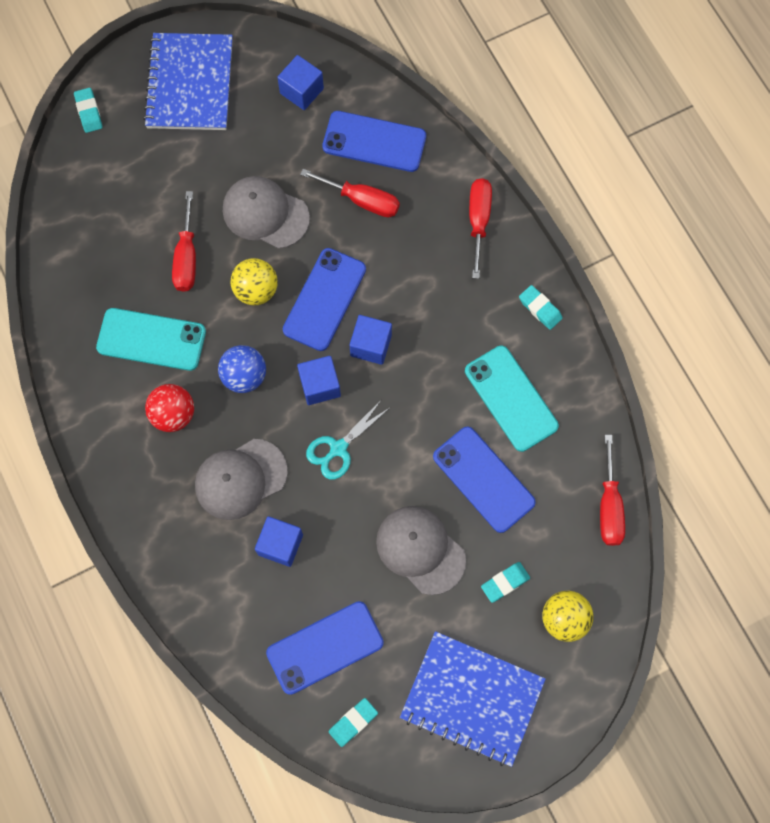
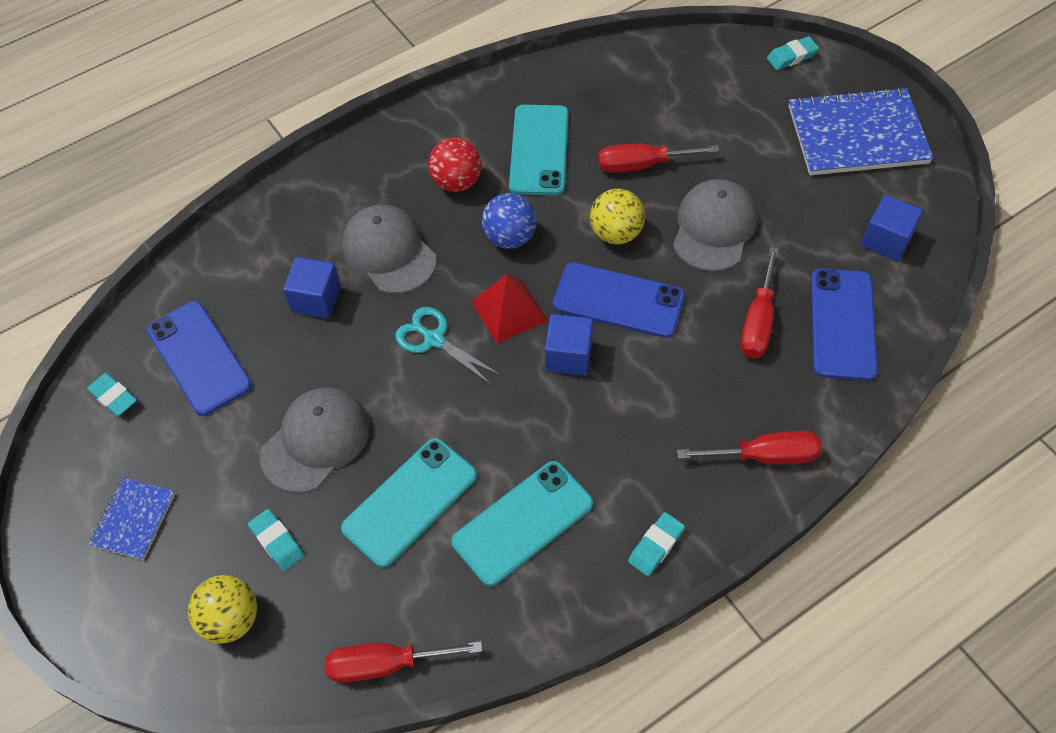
camera: 85 degrees right, 15 degrees down
blue cube [297,356,341,405] -> red pyramid [471,274,548,344]
blue notebook [400,631,546,767] -> blue notebook [89,478,175,560], size x0.51
blue phone [433,427,536,533] -> turquoise phone [341,438,477,568]

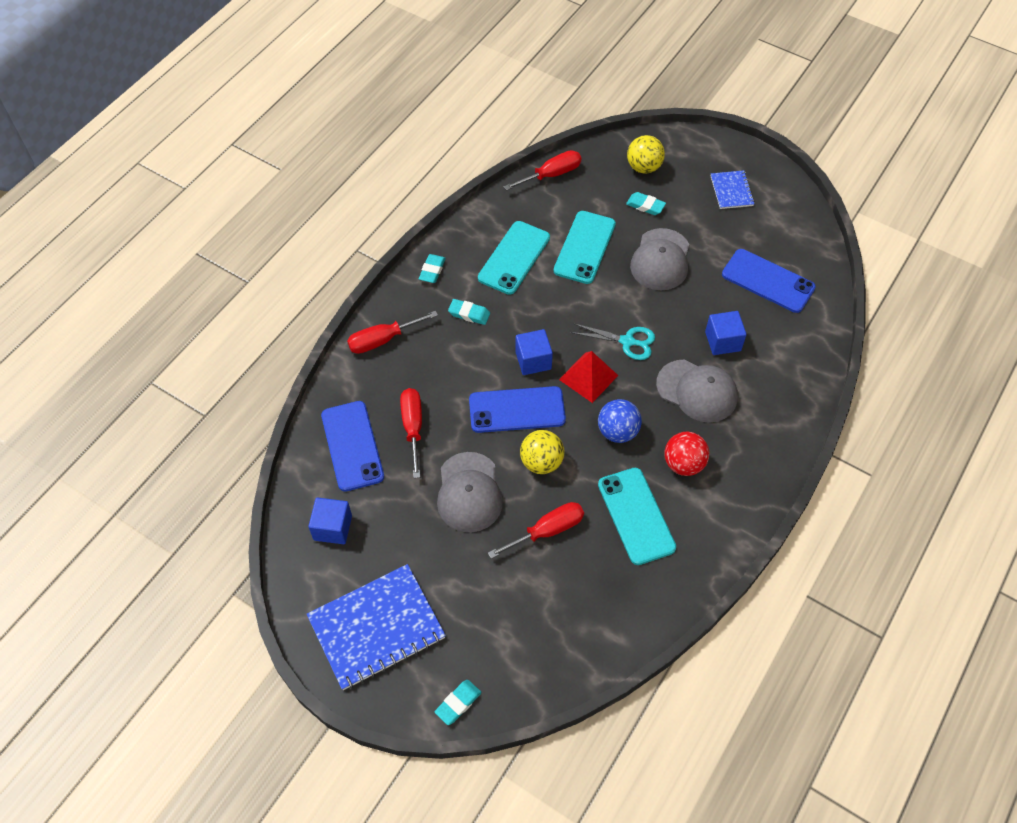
camera: 155 degrees right, 0 degrees up
turquoise eraser [87,373,137,416] -> turquoise eraser moved to [448,299,490,325]

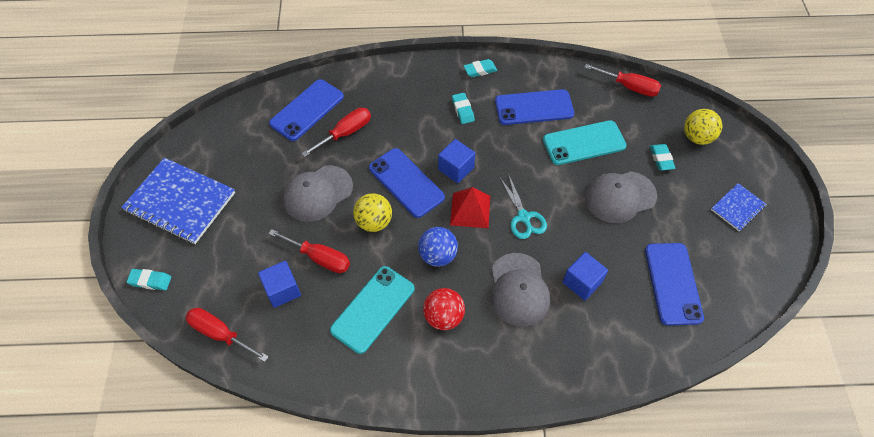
camera: 55 degrees right, 0 degrees up
blue cube [308,497,352,544] -> blue cube moved to [258,261,301,308]
red screwdriver [347,311,438,354] -> red screwdriver moved to [186,308,269,362]
turquoise phone [478,221,550,295] -> blue phone [495,89,574,125]

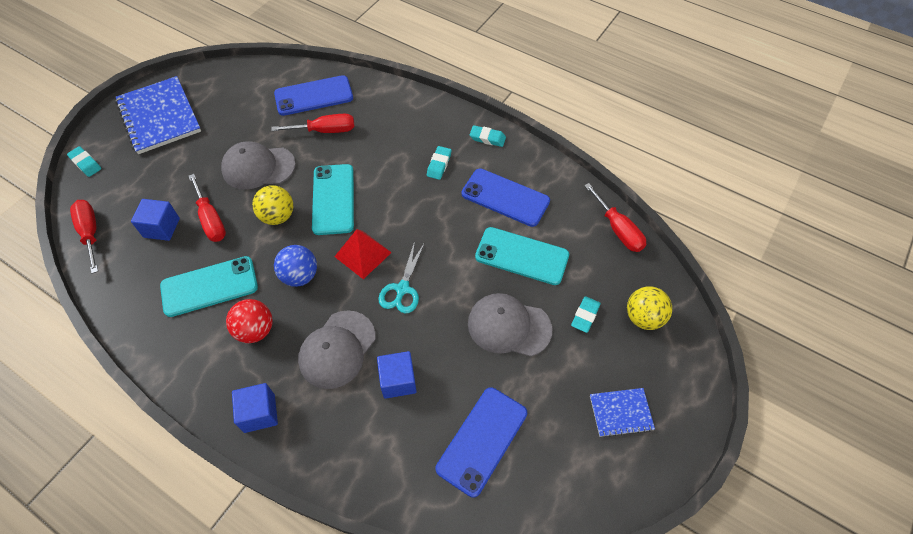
camera: 35 degrees right, 0 degrees up
blue phone [369,148,445,218] -> turquoise phone [312,164,354,235]
blue cube [438,139,475,183] -> blue cube moved to [232,383,278,433]

